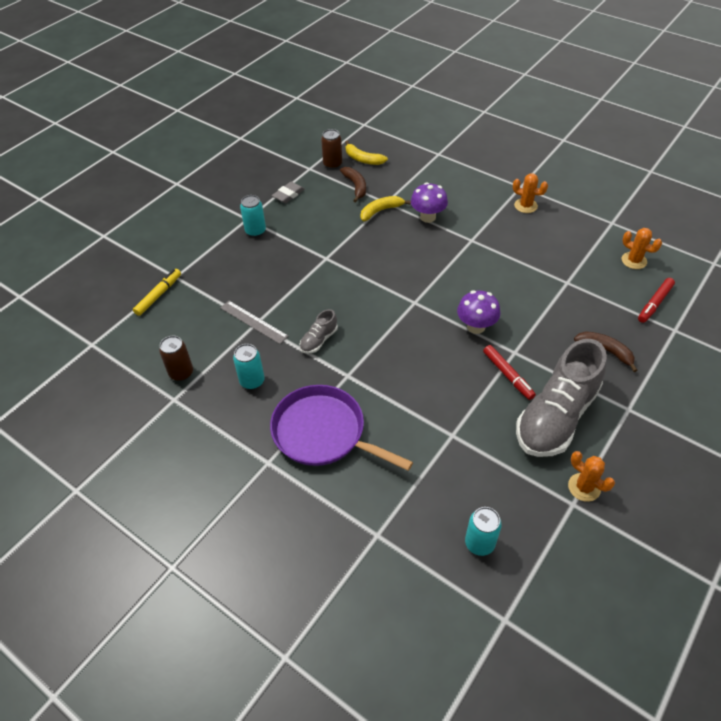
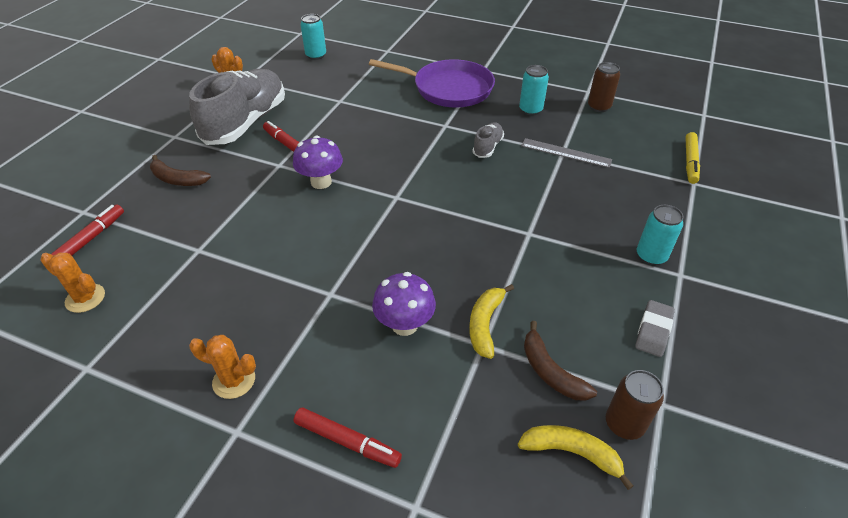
camera: 165 degrees right, 5 degrees down
yellow banana [360,196,411,221] -> yellow banana turned 150 degrees clockwise [469,284,514,359]
none -> red marker [294,408,402,468]

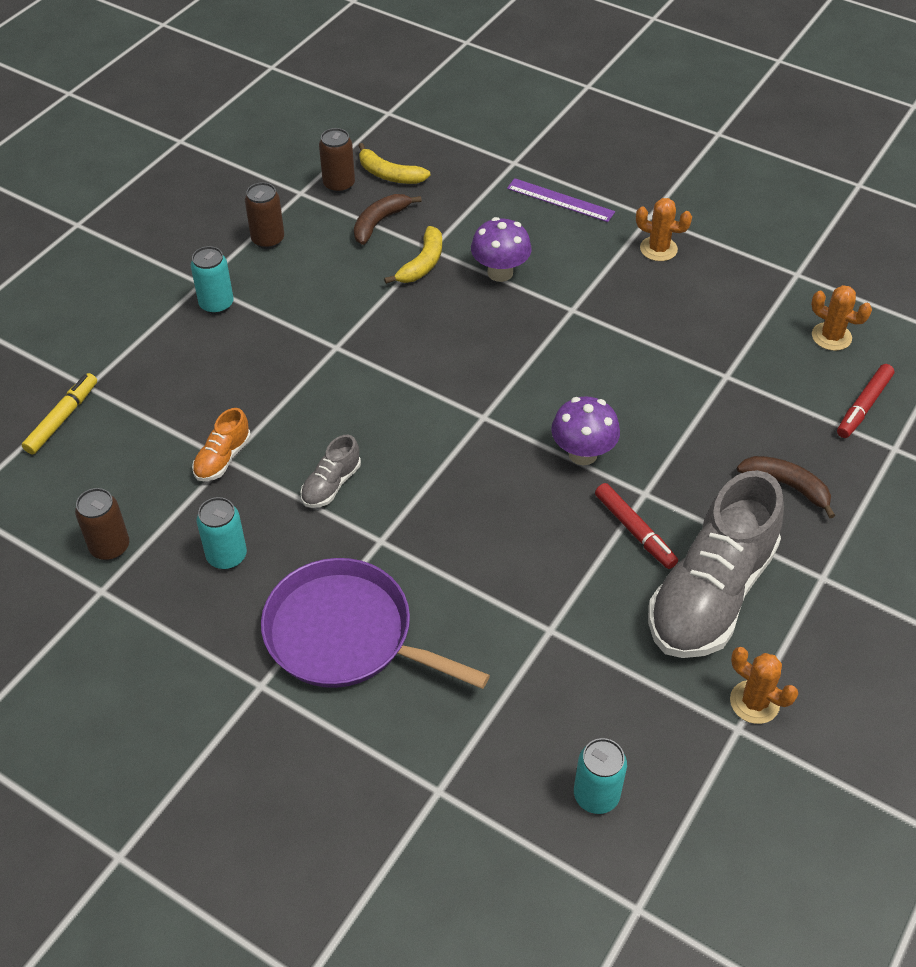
camera: 170 degrees left, 5 degrees up
red marker [294,408,402,468] -> purple ruler [507,178,615,222]
grey ruler [521,138,612,168] -> orange shoe [192,408,251,481]
brown banana [524,321,597,401] -> brown banana turned 120 degrees counterclockwise [354,194,422,245]
grey eraser [635,300,675,357] -> brown can [245,182,284,249]

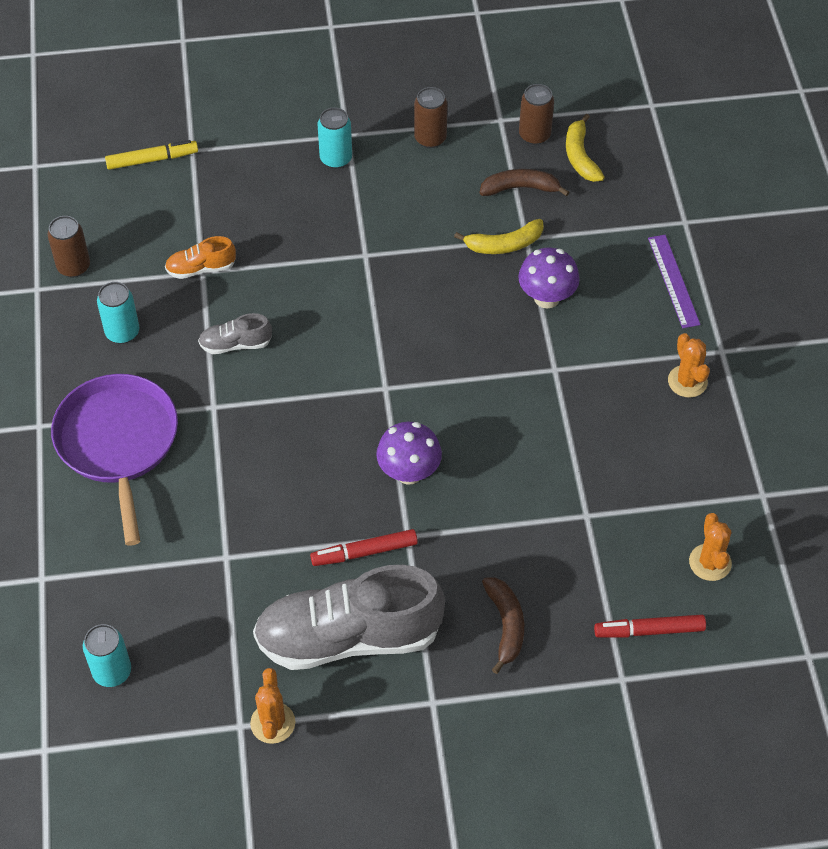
camera: 50 degrees right, 5 degrees up
red marker [595,483,678,569] -> red marker turned 60 degrees clockwise [310,529,418,566]

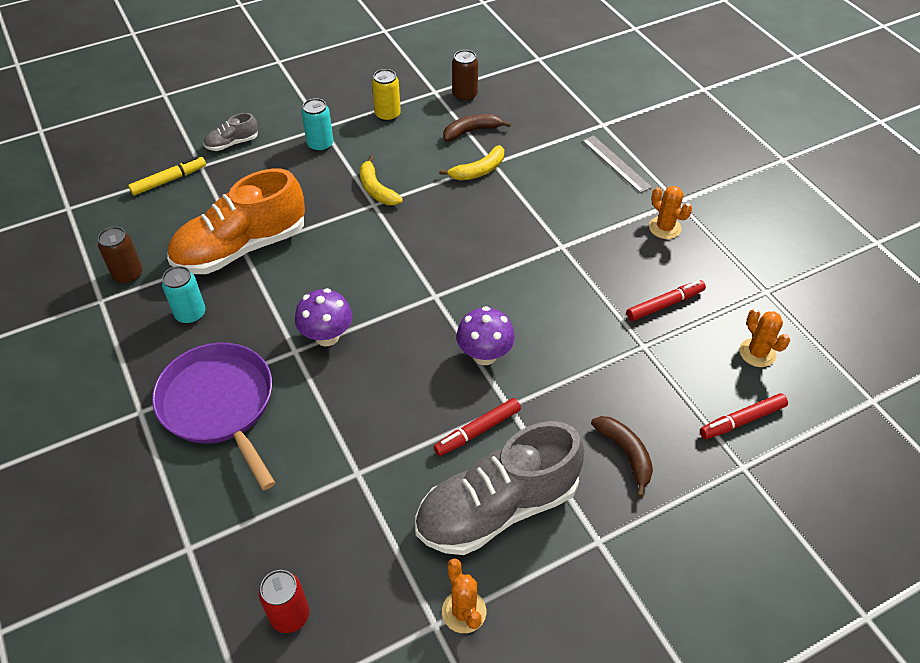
camera: 20 degrees left, 5 degrees down
turquoise can [83,624,131,687] -> red can [259,570,309,633]
orange shoe [165,236,236,279] -> orange shoe [167,169,305,274], size x2.30
grey shoe [198,313,272,354] -> grey shoe moved to [204,113,258,151]
brown can [414,87,448,148] -> yellow can [372,69,401,122]
purple mushroom [518,248,580,308] -> purple mushroom moved to [295,288,353,346]
yellow banana [566,114,605,182] -> yellow banana moved to [360,155,403,205]
purple ruler [648,235,700,328] -> grey ruler [582,135,652,193]
none -> red marker [626,280,706,321]

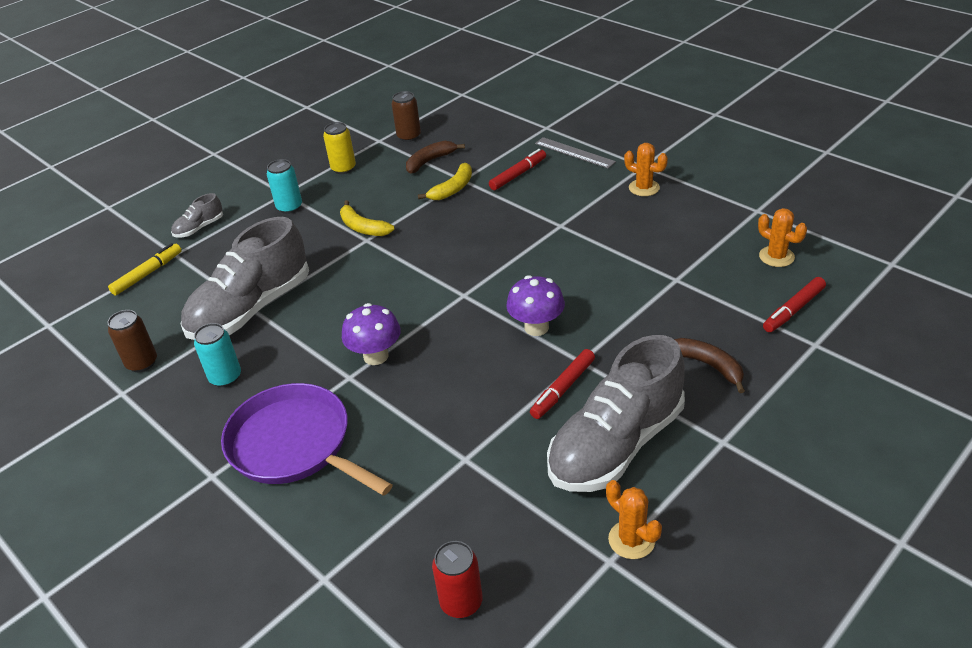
camera: 15 degrees left, 10 degrees down
orange shoe [167,169,305,274] -> grey shoe [181,217,309,340]
red marker [626,280,706,321] -> red marker moved to [489,149,546,190]

